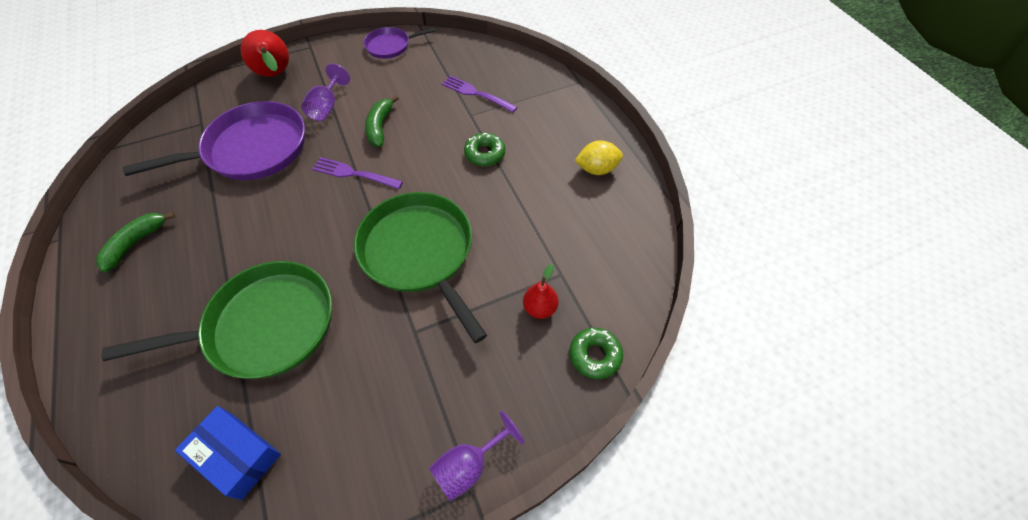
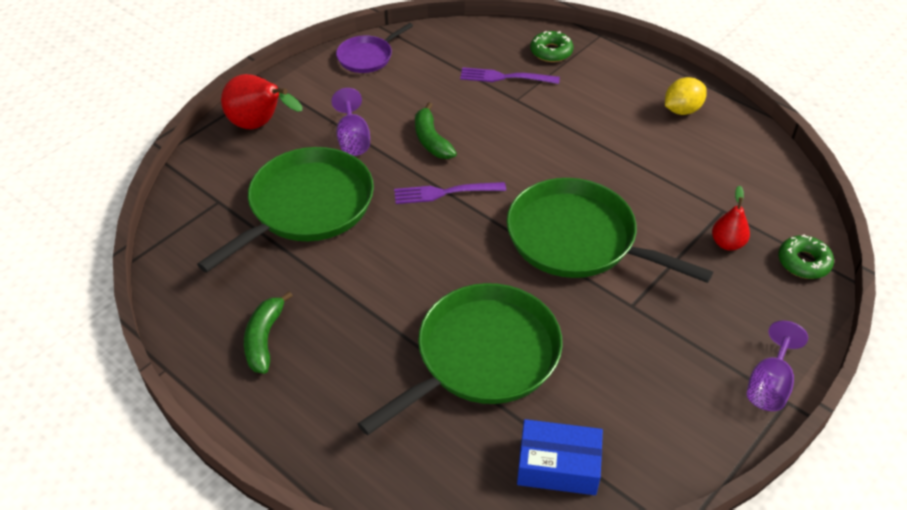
camera: 25 degrees left, 10 degrees down
purple pan [123,101,305,180] -> green pan [197,147,374,273]
green donut [464,133,505,166] -> green donut moved to [530,31,574,62]

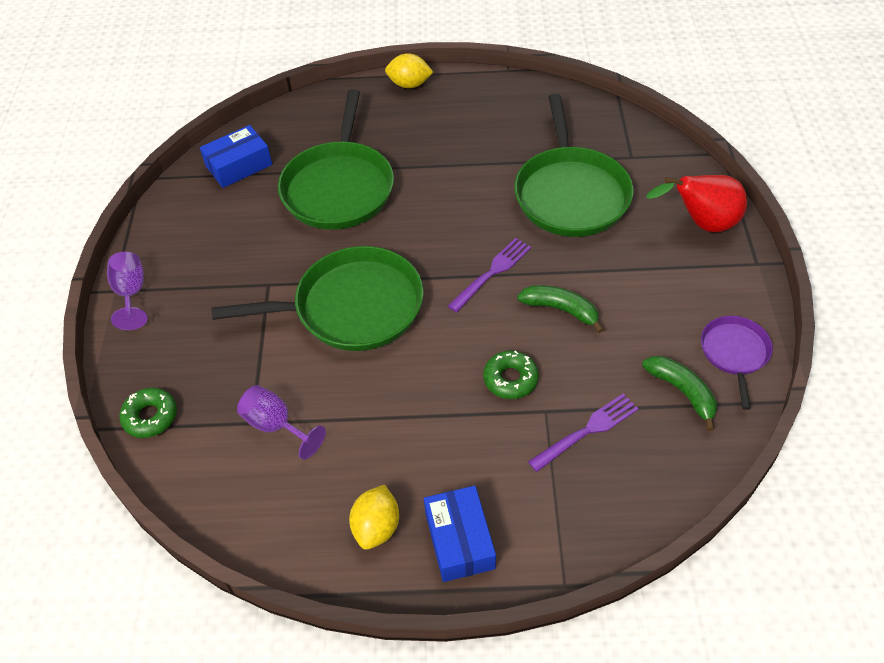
camera: 140 degrees right, 5 degrees up
green banana [244,291,293,374] -> green banana moved to [642,356,717,431]
purple goblet [331,88,370,156] -> purple goblet moved to [237,385,326,460]
green donut [530,31,574,62] -> green donut moved to [483,350,539,399]
red pear [712,185,750,251] -> none
none -> yellow lemon [385,53,433,88]
none -> blue box [424,486,496,582]

